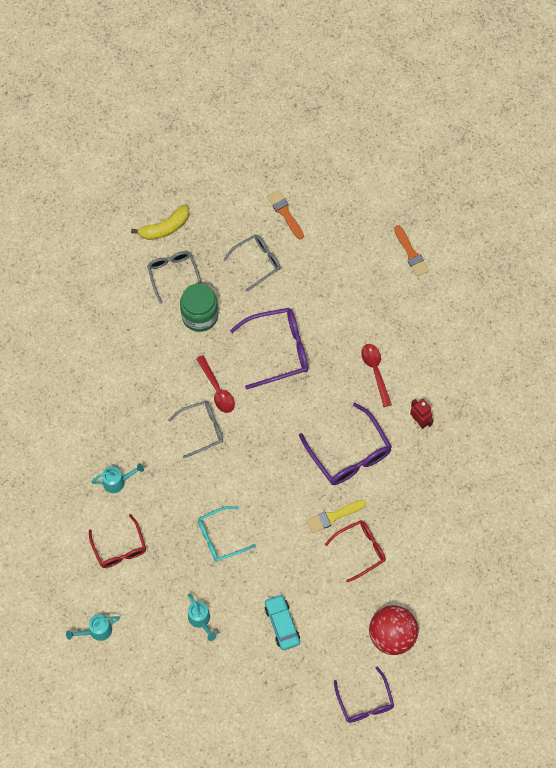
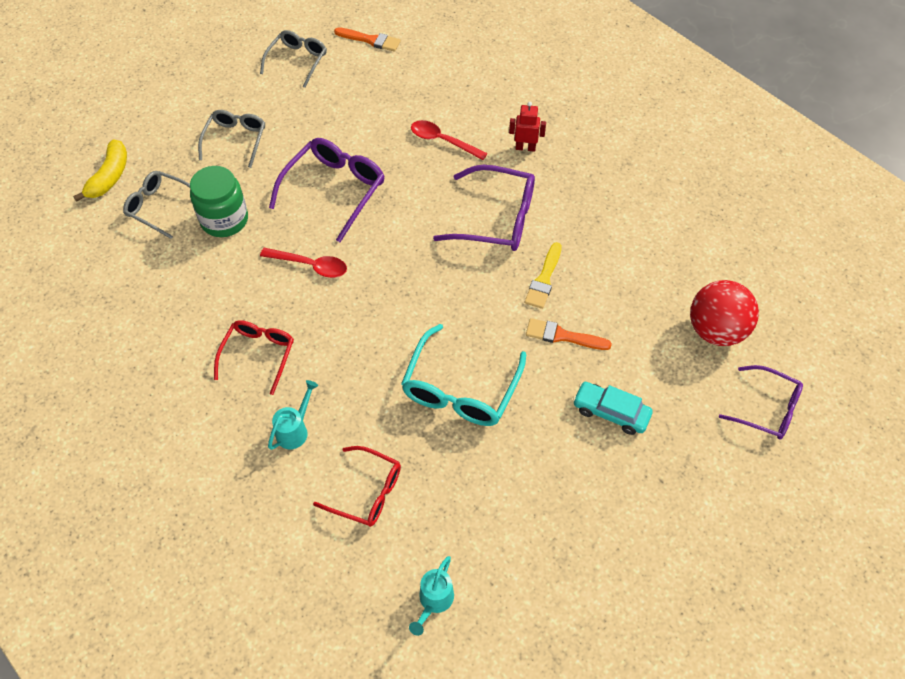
camera: 45 degrees left, 10 degrees down
grey glasses [168,401,223,458] -> grey glasses moved to [260,30,327,88]
turquoise watering can [188,594,216,641] -> none
turquoise glasses [198,506,256,562] -> turquoise glasses [401,324,526,426], size x1.52
orange brush [267,190,304,240] -> orange brush moved to [526,318,612,350]
red glasses [325,520,386,583] -> red glasses moved to [214,320,294,395]

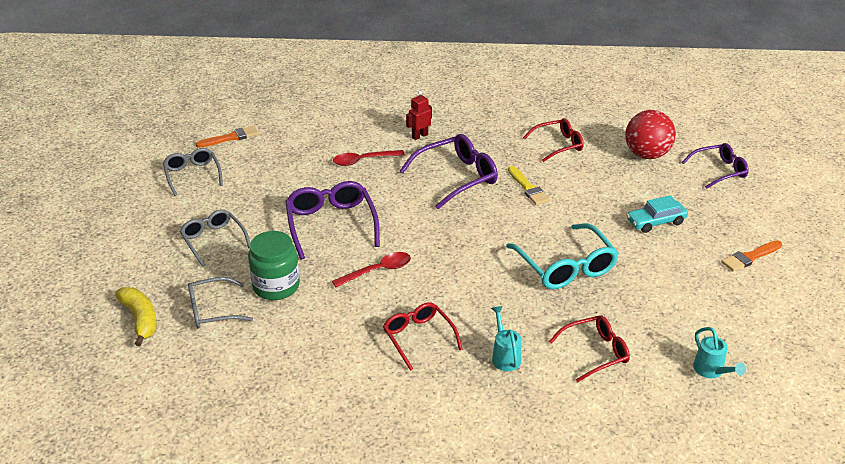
camera: 45 degrees left, 20 degrees down
orange brush [526,318,612,350] -> orange brush moved to [721,240,782,272]
none -> red glasses [523,118,584,162]

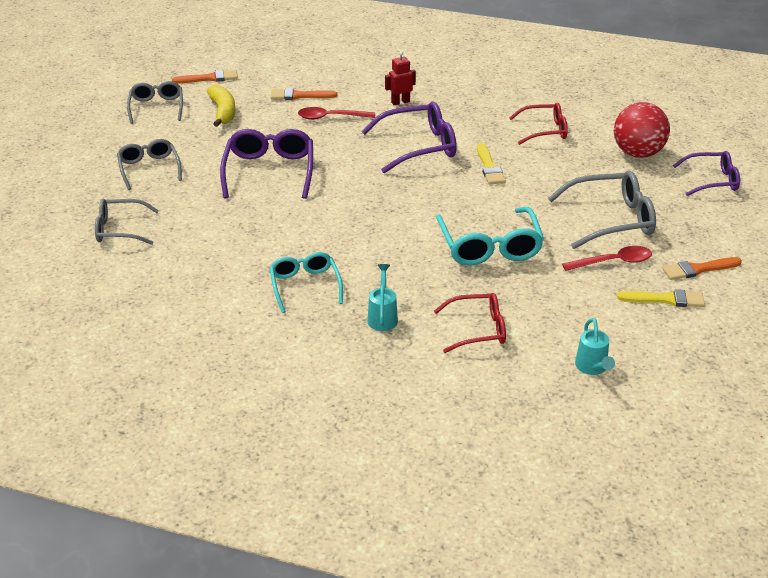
camera: 15 degrees right, 0 degrees up
yellow banana [115,287,157,346] -> yellow banana moved to [207,85,236,127]
green jar [248,231,300,300] -> none
red spoon [332,252,411,287] -> red spoon moved to [562,246,652,271]
red glasses [383,302,463,371] -> turquoise glasses [270,252,343,313]
turquoise car [627,195,688,233] -> grey glasses [548,171,656,249]
none -> orange brush [271,88,338,100]
none -> yellow brush [617,289,705,307]

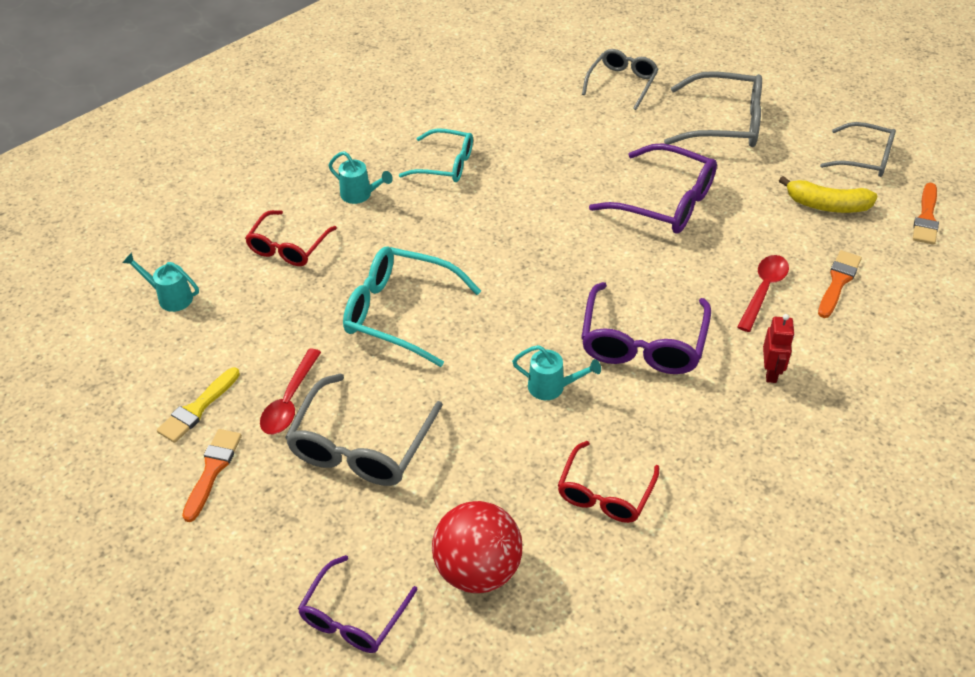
camera: 120 degrees right, 10 degrees up
grey glasses [117,139,182,190] -> grey glasses [664,71,762,147], size x1.52
yellow brush [477,143,506,184] -> turquoise watering can [512,345,601,400]

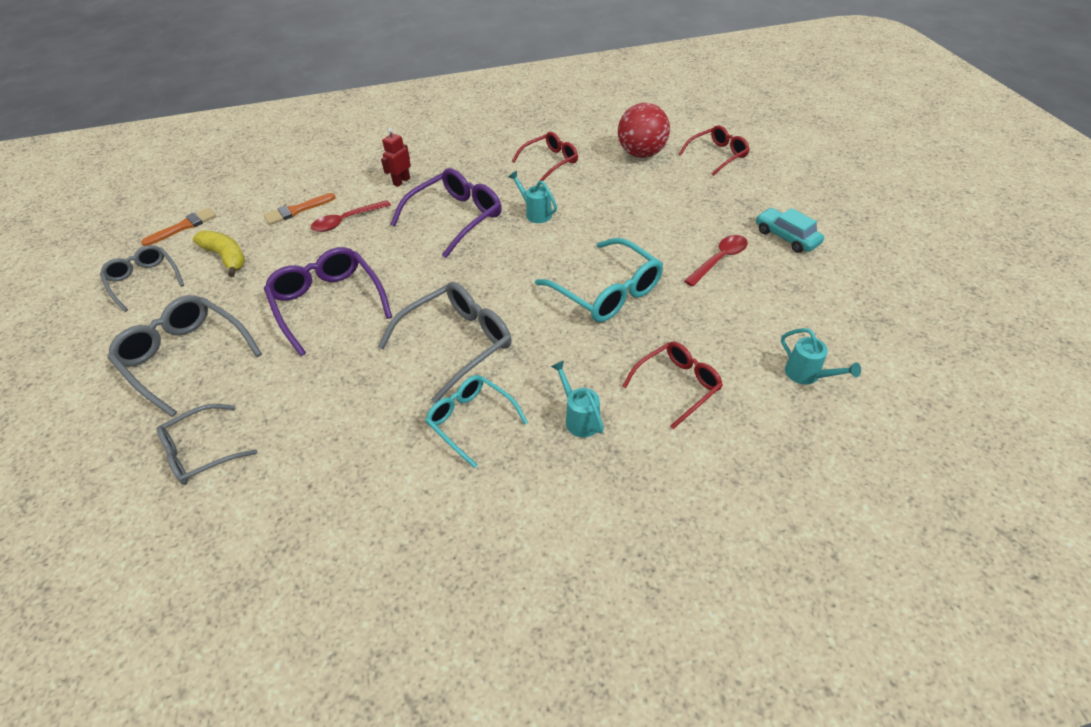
camera: 150 degrees left, 0 degrees up
yellow brush [157,367,240,443] -> none
orange brush [182,429,242,522] -> turquoise car [756,208,824,253]
grey glasses [285,373,443,486] -> grey glasses moved to [378,282,512,403]
purple glasses [298,555,418,653] -> red glasses [679,125,750,176]

